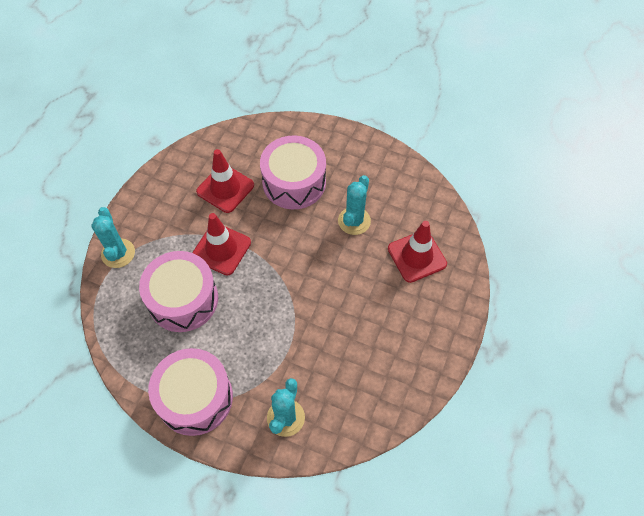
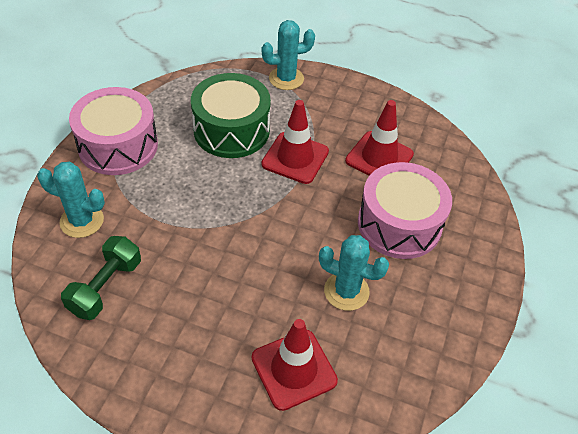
camera: 85 degrees right, 10 degrees down
pink drum [139,251,218,332] -> green drum [191,73,271,158]
none -> green dumbbell [61,236,141,320]

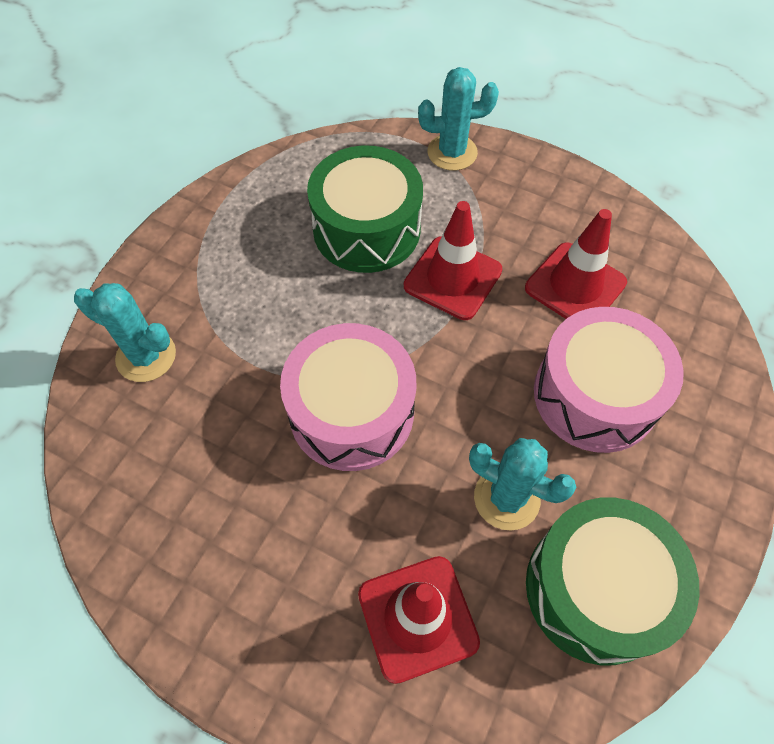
camera: 10 degrees right, 10 degrees up
green dumbbell [61,236,141,320] -> none
pink drum [69,87,158,175] -> pink drum moved to [280,323,416,471]
none -> green drum [526,498,699,665]

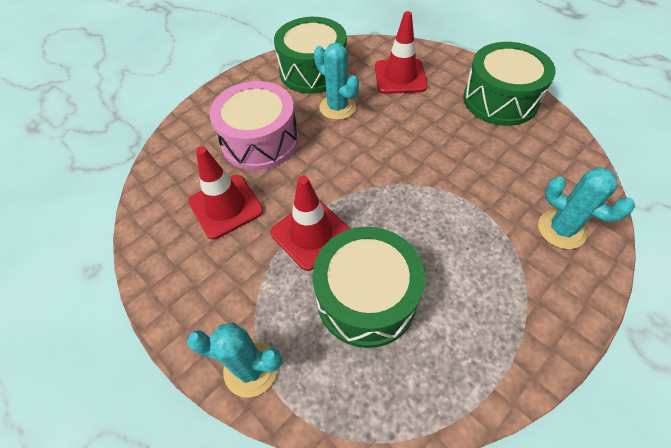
camera: 160 degrees left, 5 degrees down
pink drum [280,323,416,471] -> none
none -> green drum [463,42,556,126]

